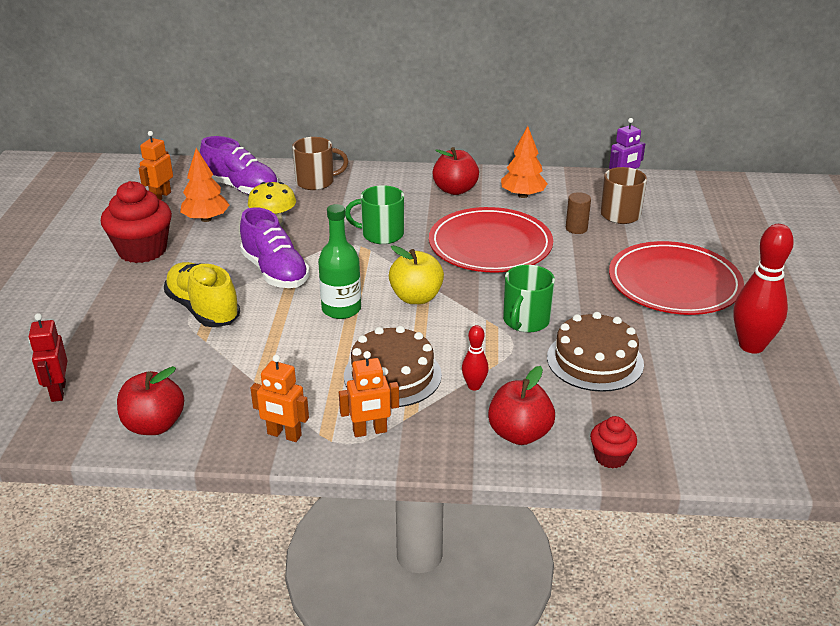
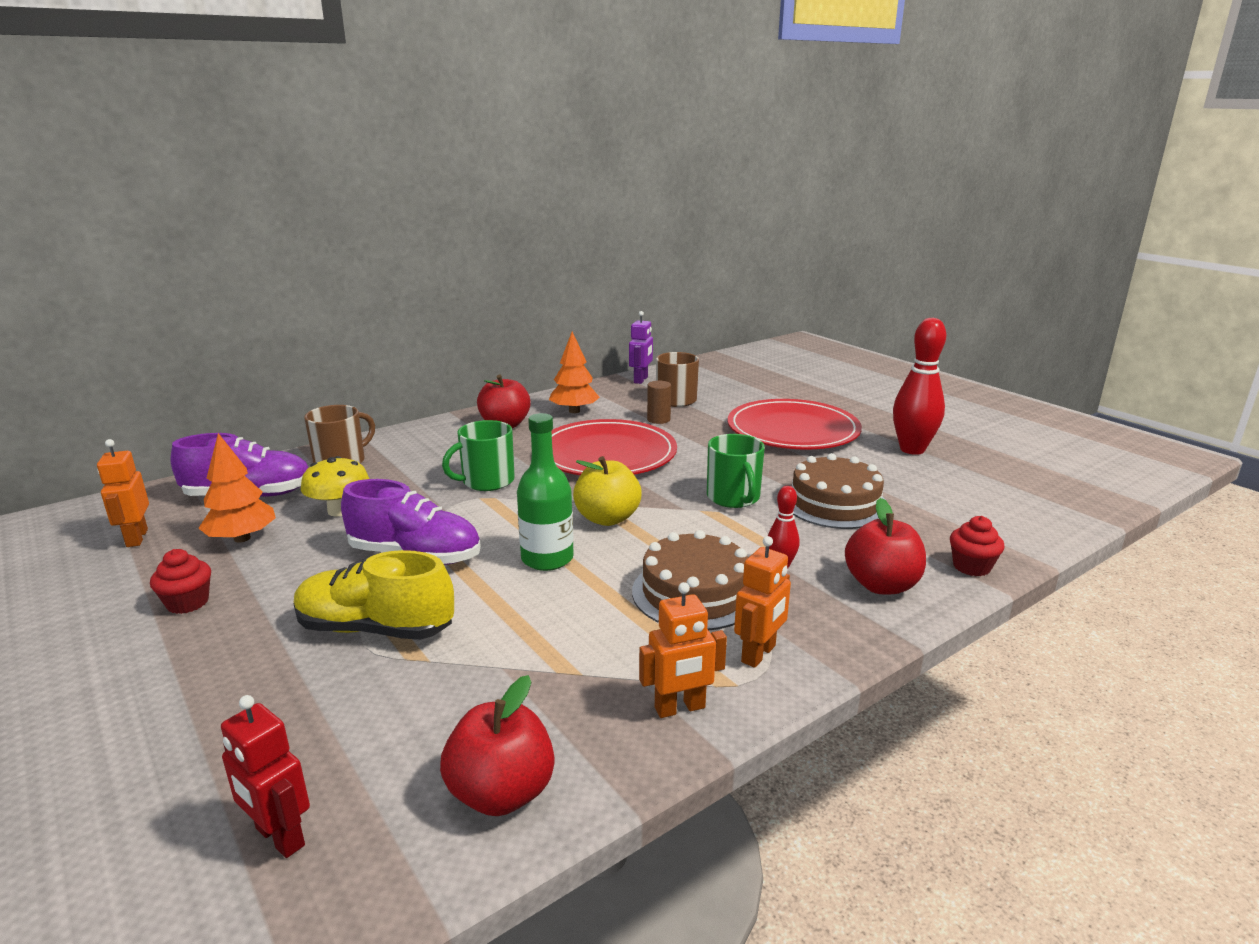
camera: 40 degrees left, 10 degrees down
red cupcake [101,181,172,263] -> red cupcake [150,549,211,614], size x0.51

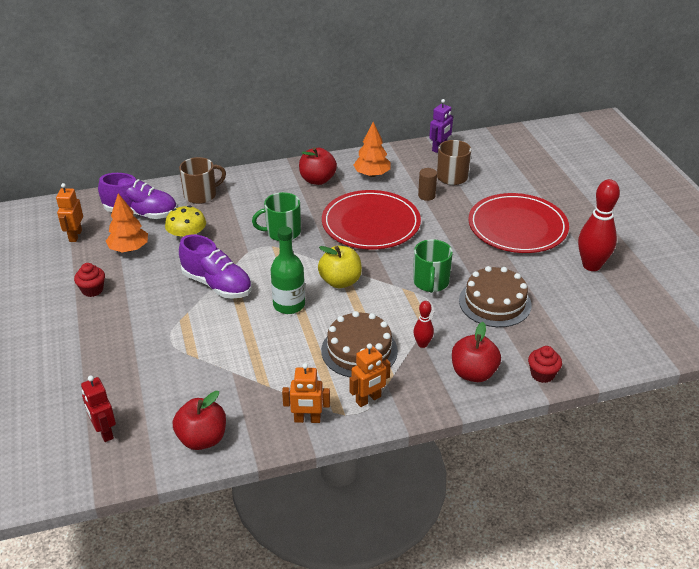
camera: 20 degrees right, 15 degrees up
yellow shoe [294,550,454,640] -> none

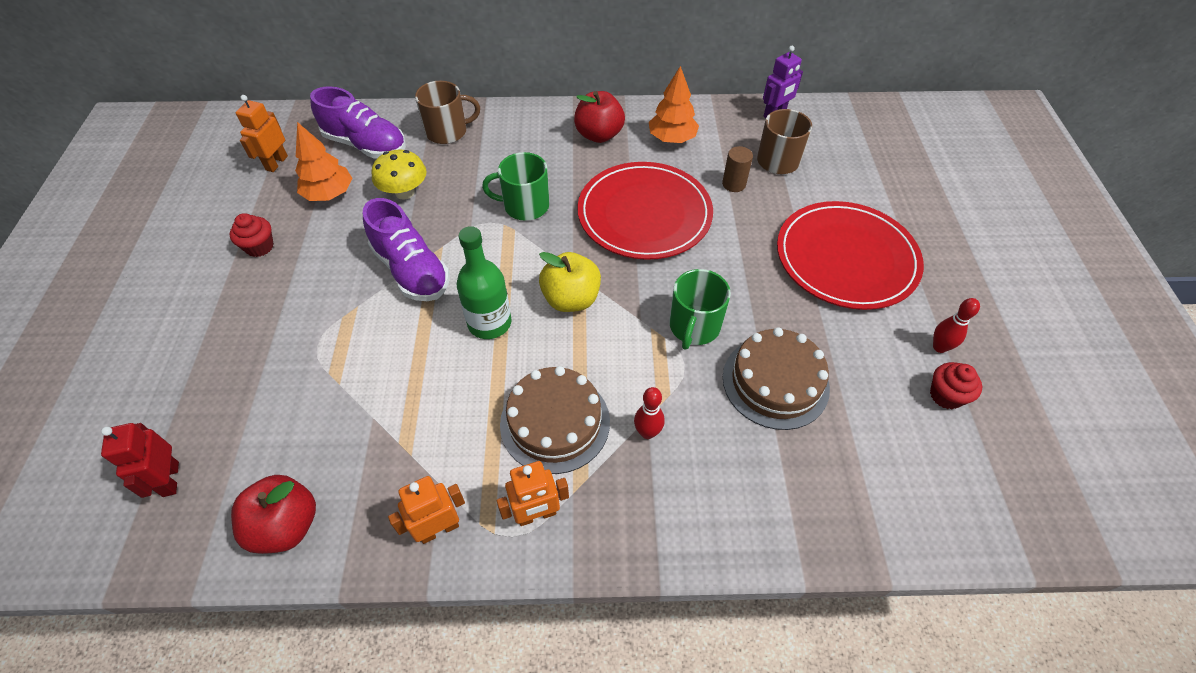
camera: 15 degrees right, 15 degrees up
orange robot [282,363,330,423] -> orange robot turned 135 degrees clockwise [388,476,465,544]
red apple [452,322,501,382] -> none
red cupcake [528,346,562,383] -> red cupcake moved to [930,362,982,410]
red bowling pin [578,179,620,271] -> red bowling pin [933,298,980,353], size x0.50

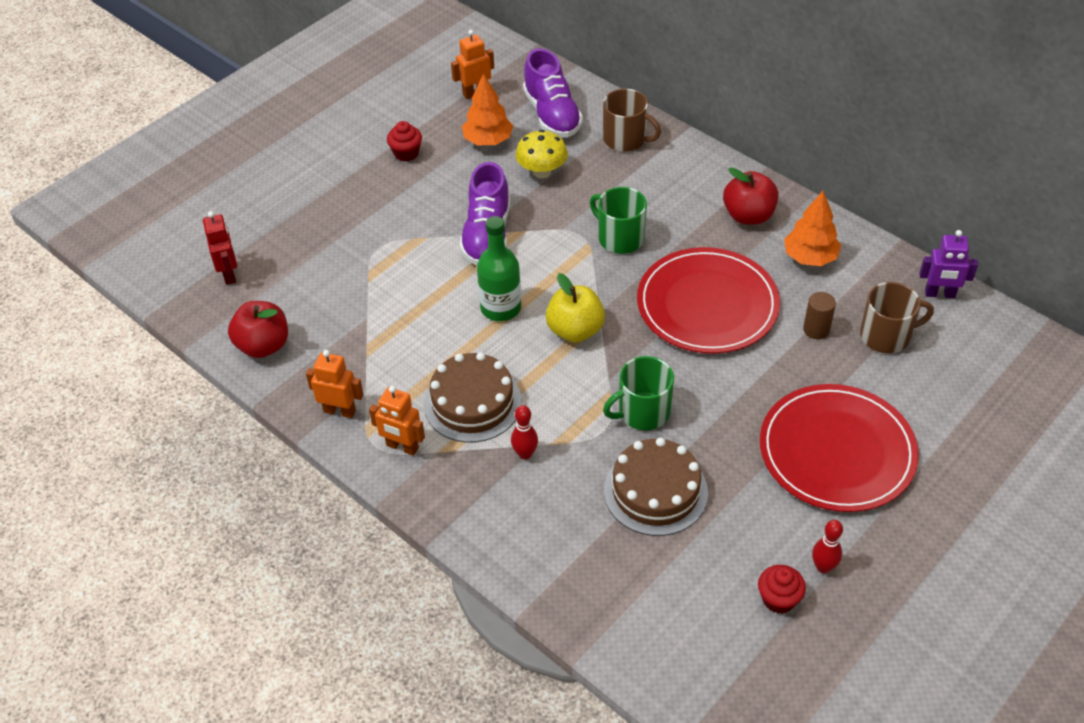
camera: 45 degrees right, 5 degrees down
red robot [101,423,179,498] -> red robot turned 135 degrees clockwise [203,211,237,285]

